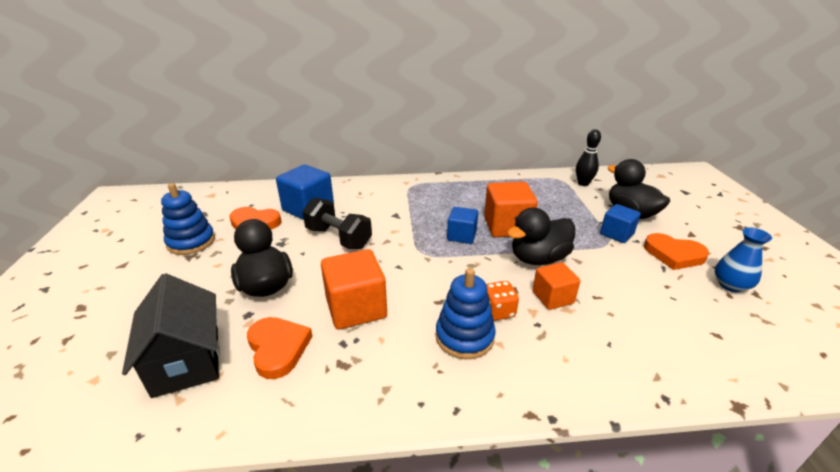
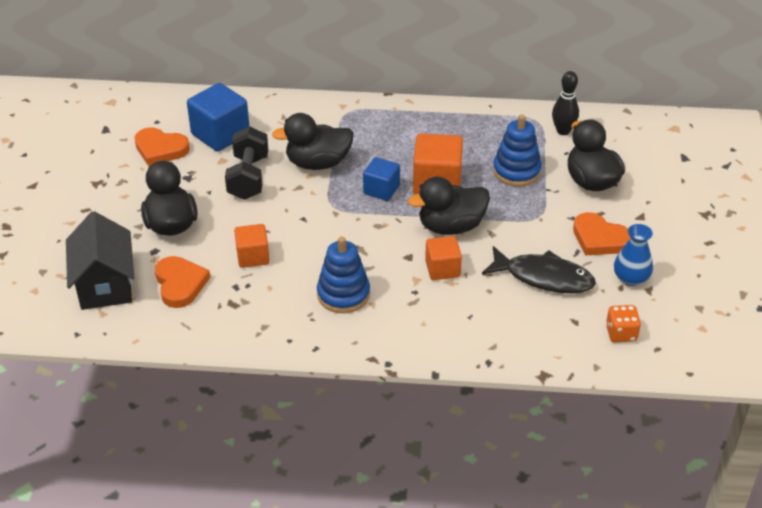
camera: 10 degrees right, 10 degrees up
blue stacking toy [161,183,215,255] -> blue stacking toy moved to [493,115,542,186]
black dumbbell [302,198,372,249] -> black dumbbell turned 45 degrees clockwise [225,126,268,200]
orange cube [321,249,387,330] -> orange cube [234,224,270,268], size x0.62
orange dice [486,281,519,321] -> orange dice moved to [606,305,641,342]
blue cube [600,204,641,243] -> none
none -> black duck [272,113,354,170]
none -> black fish [482,246,596,293]

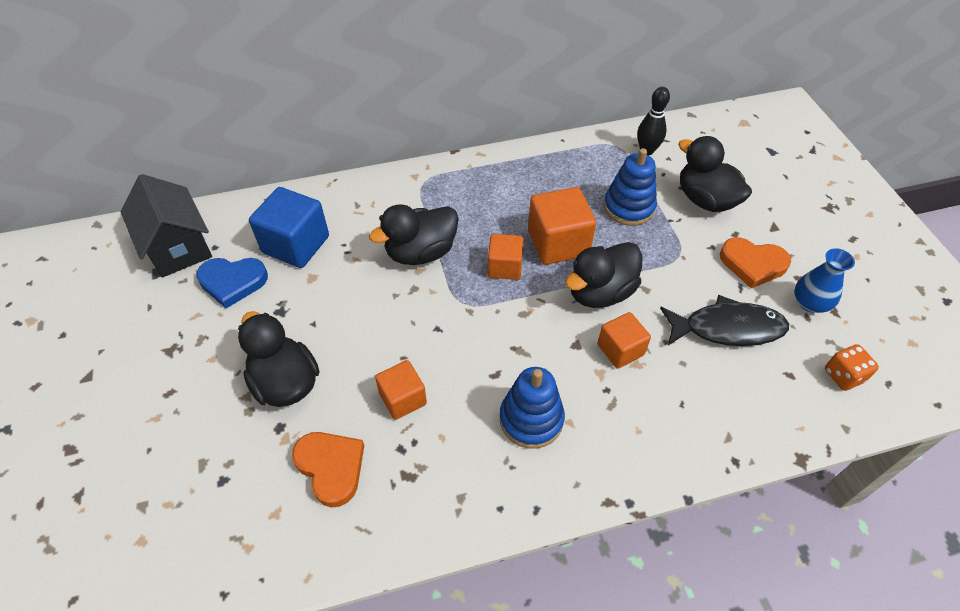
camera: 20 degrees left, 10 degrees up
black house [66,211,134,310] -> black house moved to [121,174,212,277]
orange heart [134,127,190,166] -> blue heart [196,258,268,308]
black dumbbell [225,126,268,200] -> none
blue cube [363,157,400,201] -> orange cube [488,234,524,280]

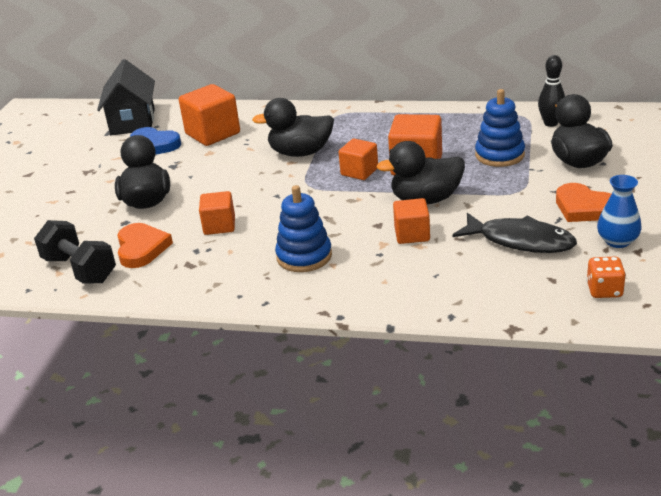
camera: 30 degrees right, 20 degrees down
blue cube [249,187,329,268] -> orange cube [179,84,240,146]
none -> black dumbbell [34,220,116,284]

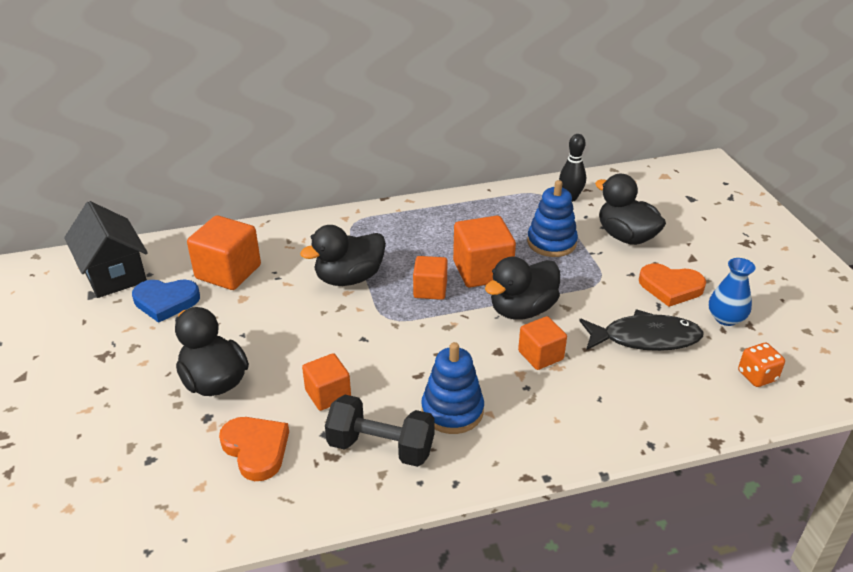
camera: 30 degrees left, 5 degrees up
black dumbbell [34,220,116,284] -> black dumbbell moved to [325,395,435,467]

